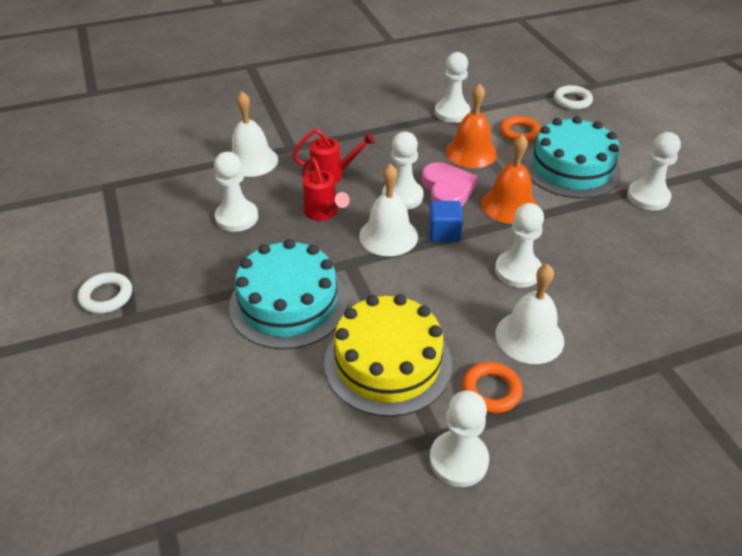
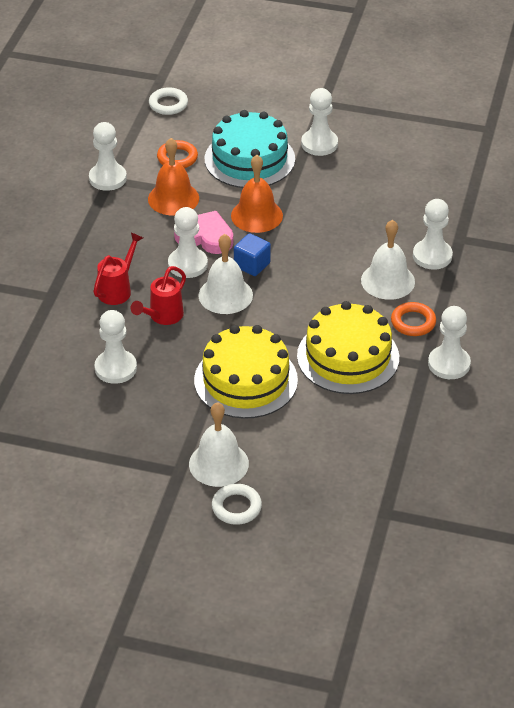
camera: 55 degrees left, 0 degrees up
white ring [78,272,132,314] -> white ring moved to [212,484,262,525]
turquoise cake [229,239,348,349] -> yellow cake [194,325,298,419]
white bell [231,92,278,177] -> white bell moved to [189,402,249,487]
red watering can [302,157,350,221] -> red watering can turned 120 degrees clockwise [131,266,186,325]
white pawn [495,203,544,288] -> white pawn moved to [413,199,453,270]

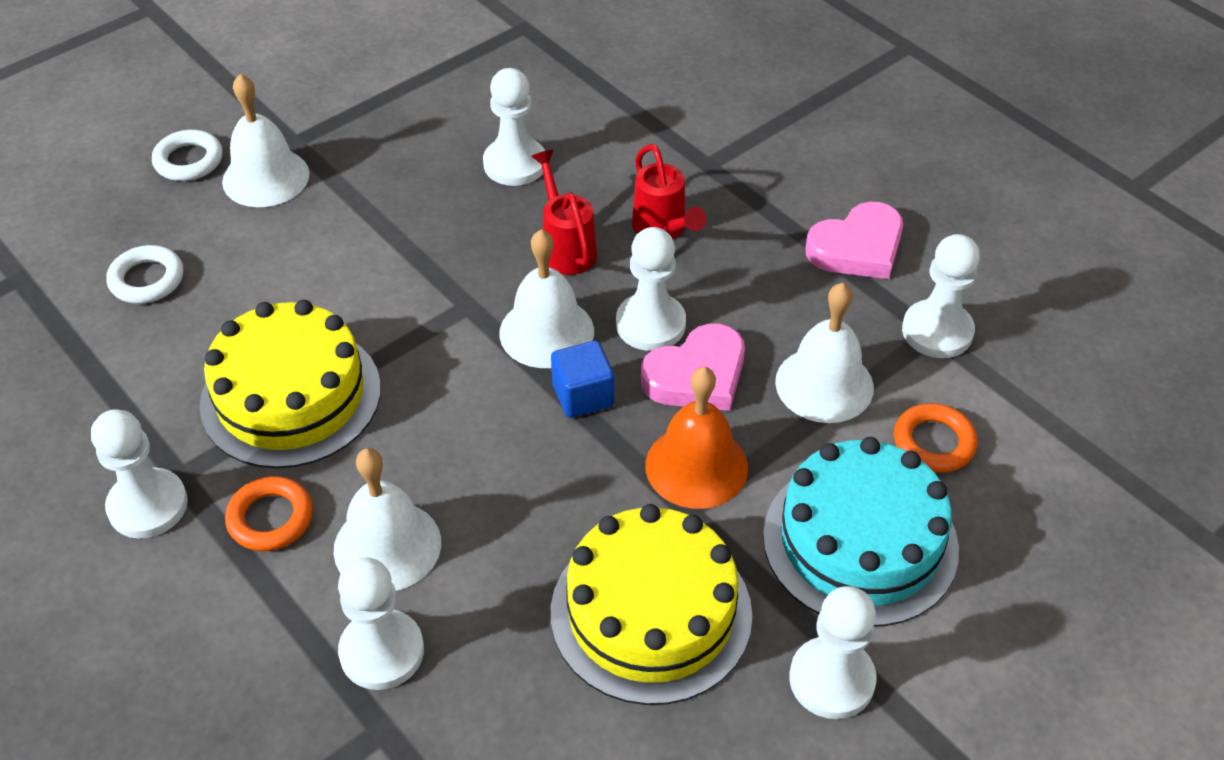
camera: 125 degrees right, 5 degrees up
orange bell [148,138,199,215] -> white bell [775,283,874,423]
white ring [149,87,188,115] -> white ring moved to [106,245,183,304]
yellow cake [194,325,298,419] -> yellow cake moved to [551,504,752,705]
none -> pink heart [805,202,903,279]

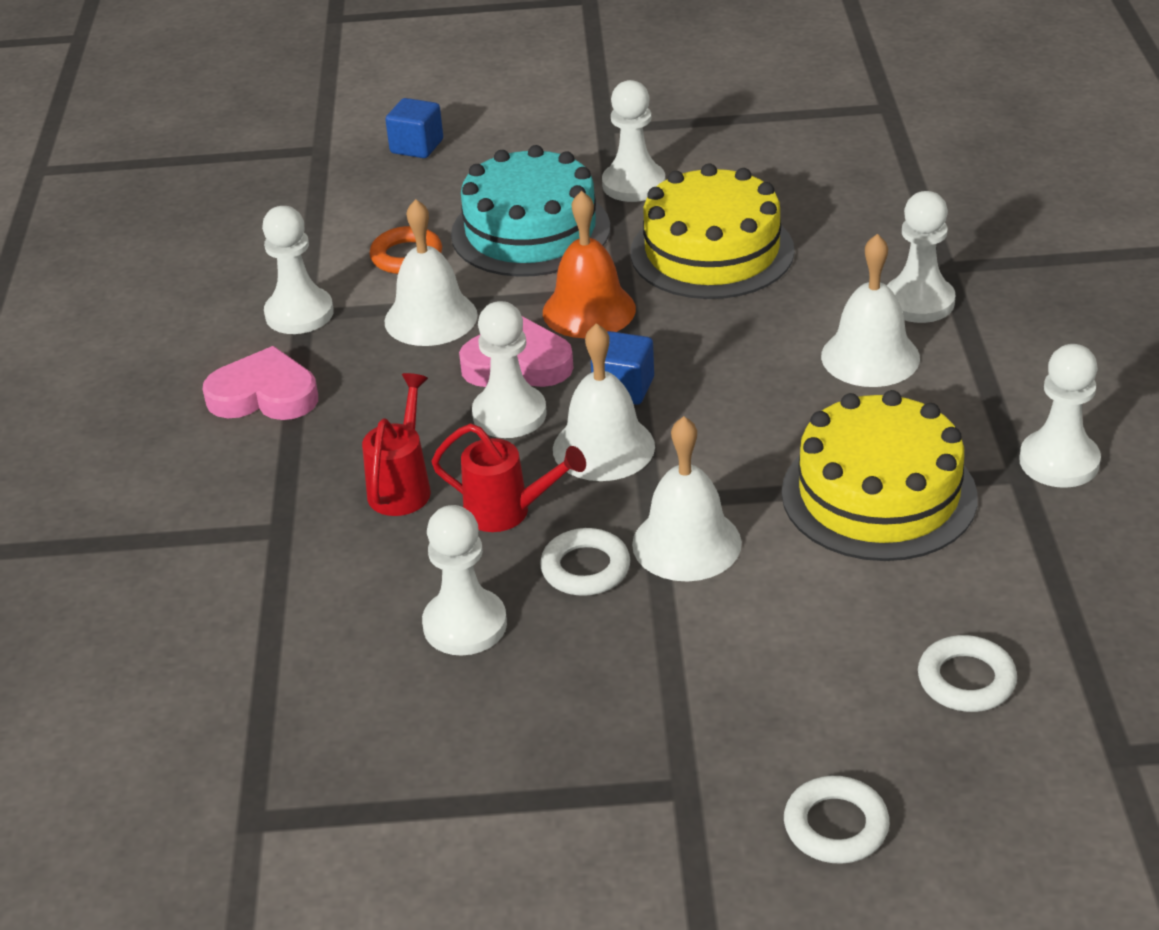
camera: 140 degrees left, 10 degrees down
white bell [222,74,309,207] -> white bell moved to [632,416,742,581]
orange ring [225,476,313,551] -> none
red watering can [531,150,597,275] -> red watering can turned 90 degrees counterclockwise [431,424,586,532]
none -> blue cube [385,98,443,158]
none -> white ring [540,528,630,596]

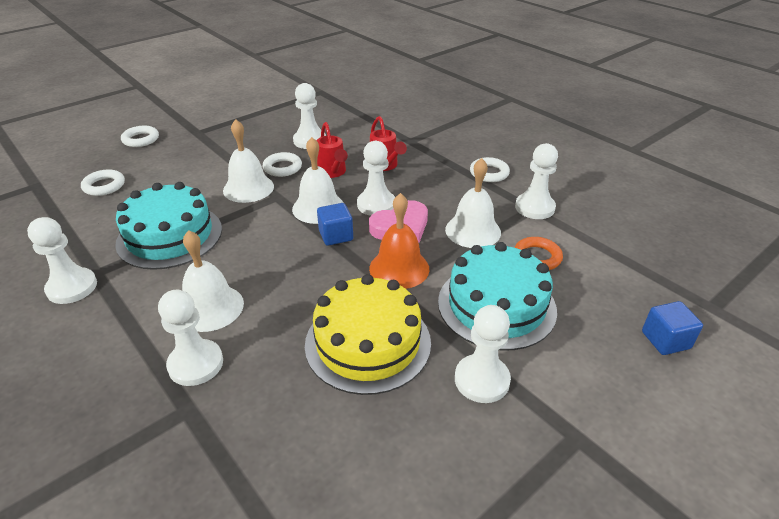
camera: 140 degrees right, 0 degrees up
pink heart [203,346,318,420] -> white ring [470,157,510,182]
red watering can [431,424,586,532] -> red watering can turned 90 degrees counterclockwise [316,122,348,178]
yellow cake [782,390,978,561] -> turquoise cake [115,182,222,270]

